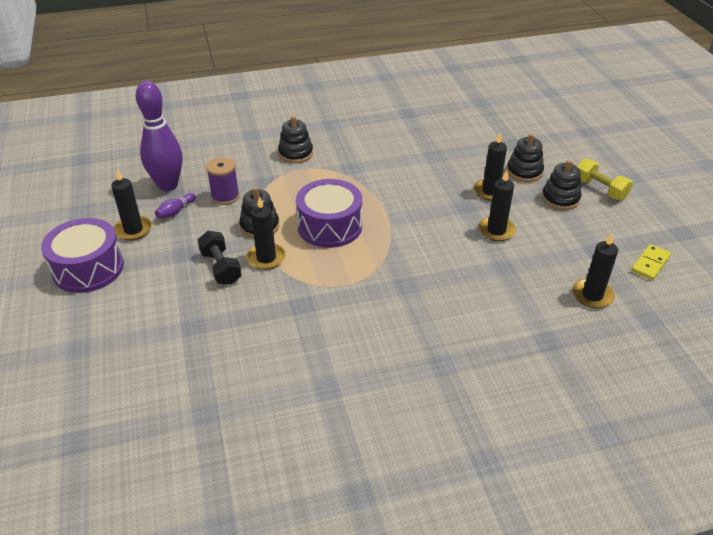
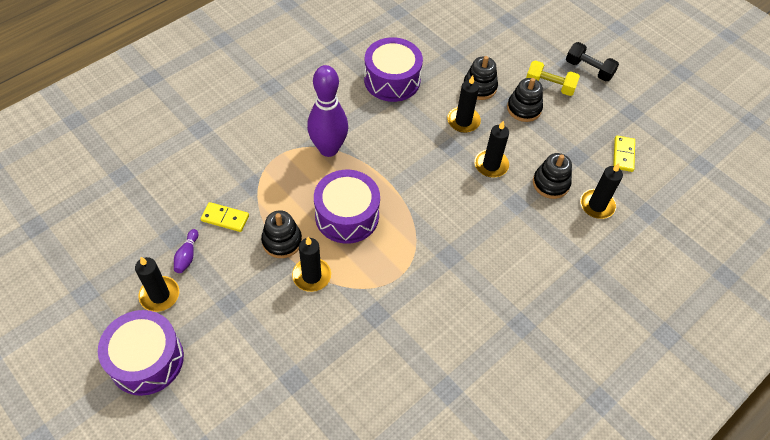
camera: 30 degrees left, 15 degrees up
purple bowling pin [136,81,183,191] -> purple bowling pin moved to [307,65,348,157]
black dumbbell [198,231,242,285] -> black dumbbell moved to [566,42,619,82]
purple spool [206,157,239,205] -> yellow domino [201,202,249,232]
black stacking toy [278,116,313,163] -> black stacking toy moved to [533,153,572,199]
none -> purple drum [364,37,423,102]

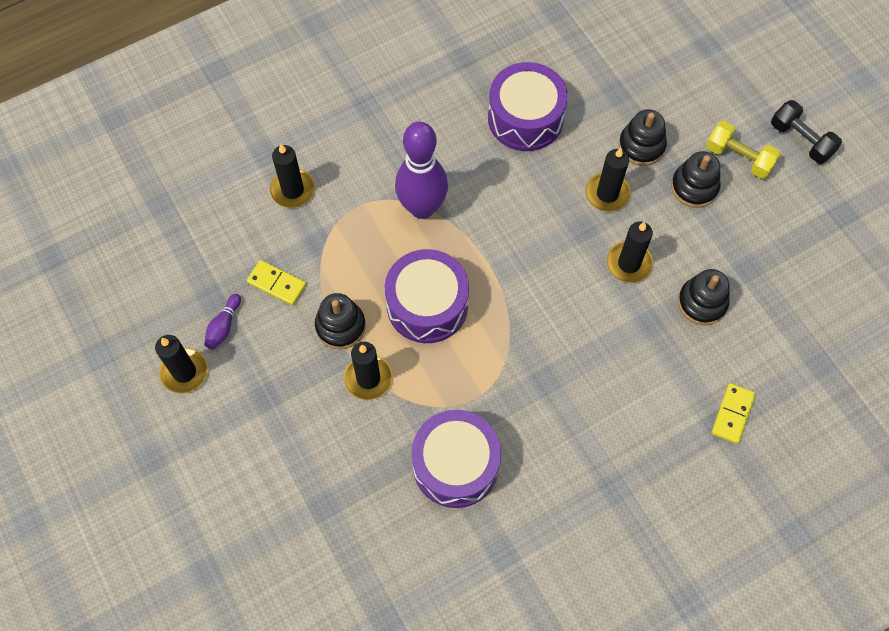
camera: 15 degrees right, 10 degrees up
purple drum [98,310,184,396] -> purple drum moved to [411,410,501,508]
black candle [580,163,623,219] -> black candle moved to [270,144,315,208]
yellow domino [613,136,635,172] -> yellow domino moved to [711,383,756,444]

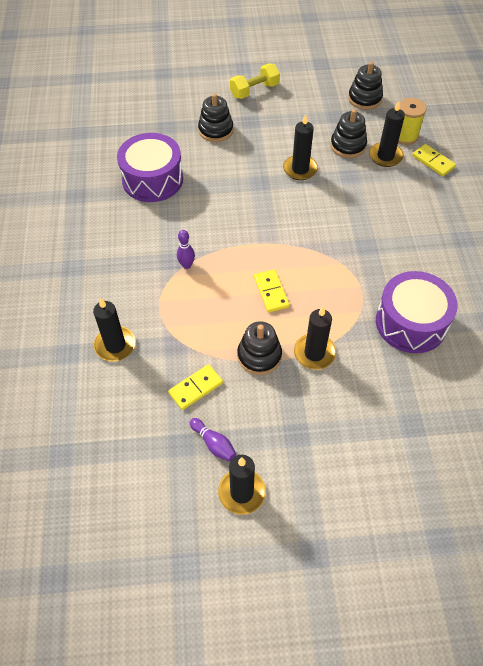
camera: 65 degrees left, 10 degrees down
purple drum [385,249,469,343] -> yellow domino [254,270,290,313]
purple bowling pin [395,122,448,219] -> purple bowling pin [177,230,195,269], size x0.41
black candle [586,148,631,212] -> black candle moved to [369,101,405,167]
black stacking toy [671,151,720,208] -> black stacking toy moved to [348,62,383,110]
black dumbbell [771,100,842,164] -> none
none -> yellow spool [398,98,427,145]

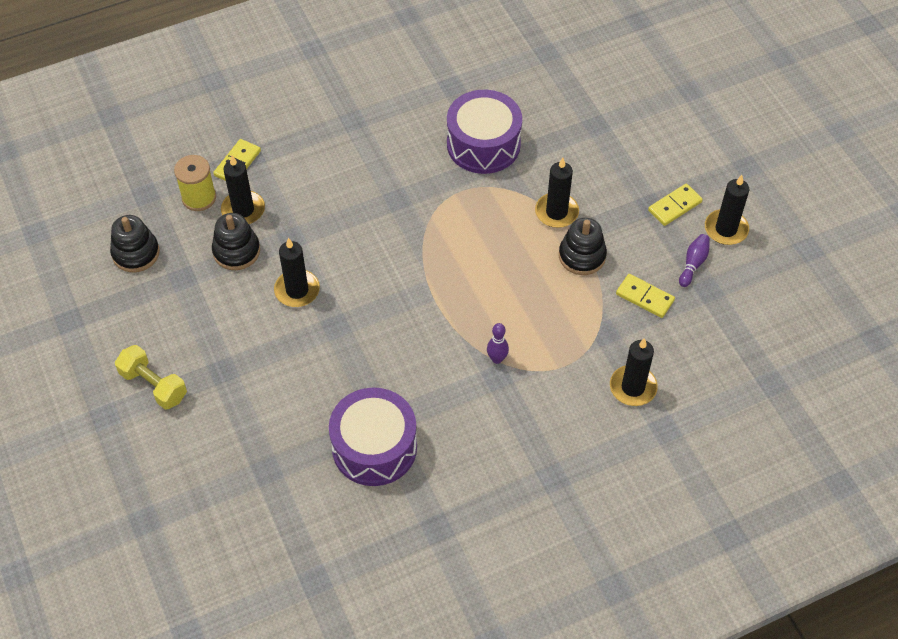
camera: 110 degrees left, 0 degrees up
black stacking toy [198,93,233,142] -> none
yellow domino [254,270,290,313] -> yellow domino moved to [648,184,703,226]

